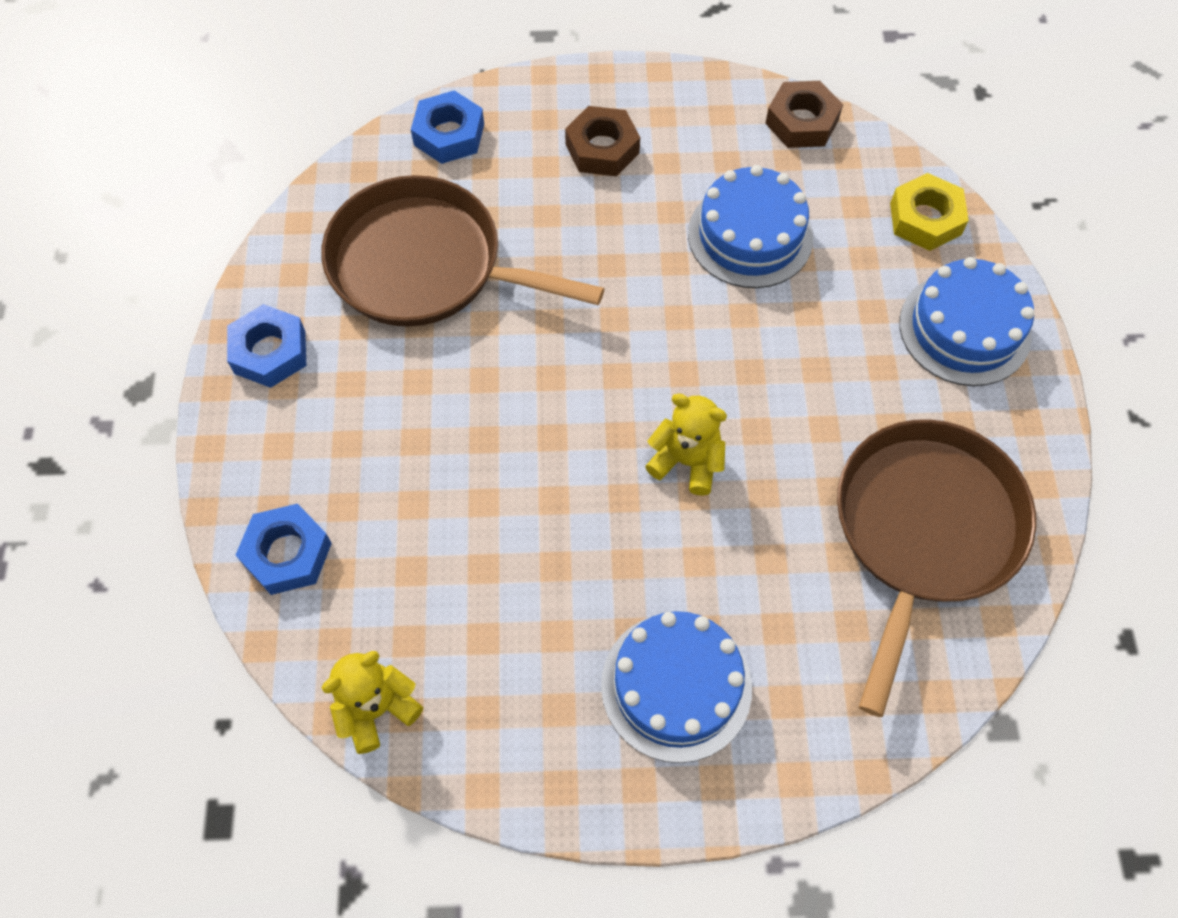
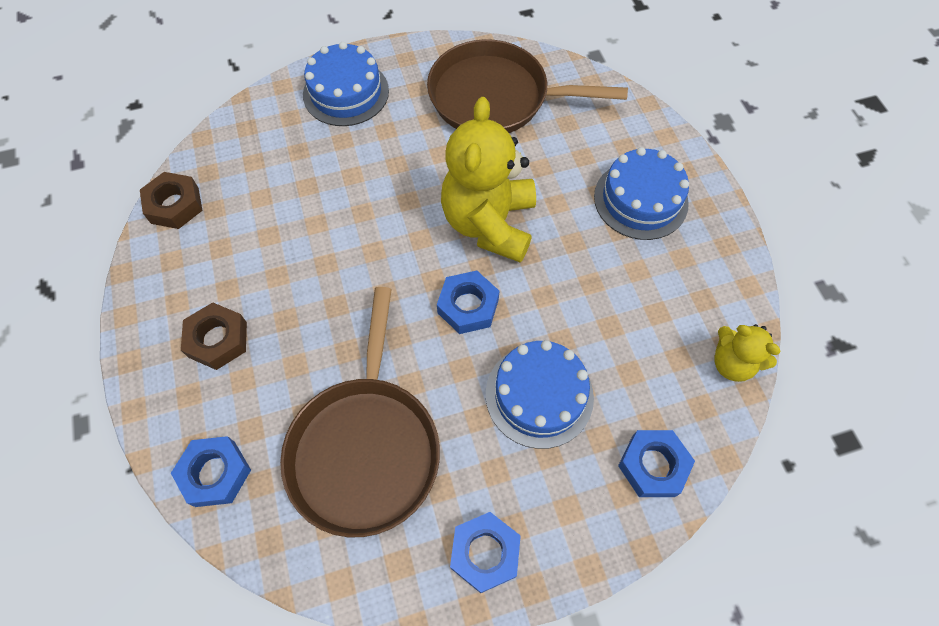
camera: 105 degrees left, 0 degrees up
yellow teddy bear [645,393,727,496] -> yellow teddy bear [441,97,536,263], size x1.93
blue cake [688,165,813,288] -> blue cake moved to [486,340,594,449]
yellow nut [890,173,969,251] -> none
none -> blue nut [437,271,499,334]

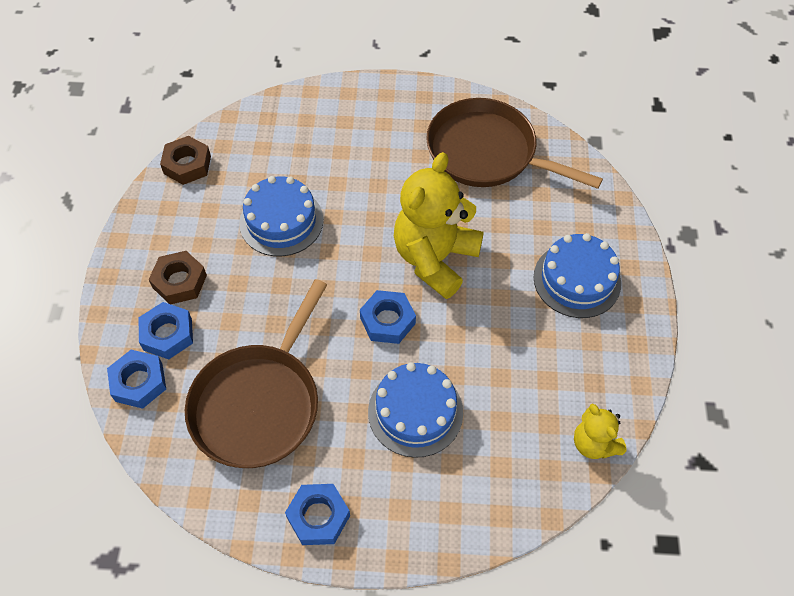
camera: 20 degrees right, 5 degrees down
blue cake [303,42,389,126] -> blue cake moved to [239,176,323,256]
blue nut [618,430,695,497] -> blue nut moved to [138,302,193,360]

